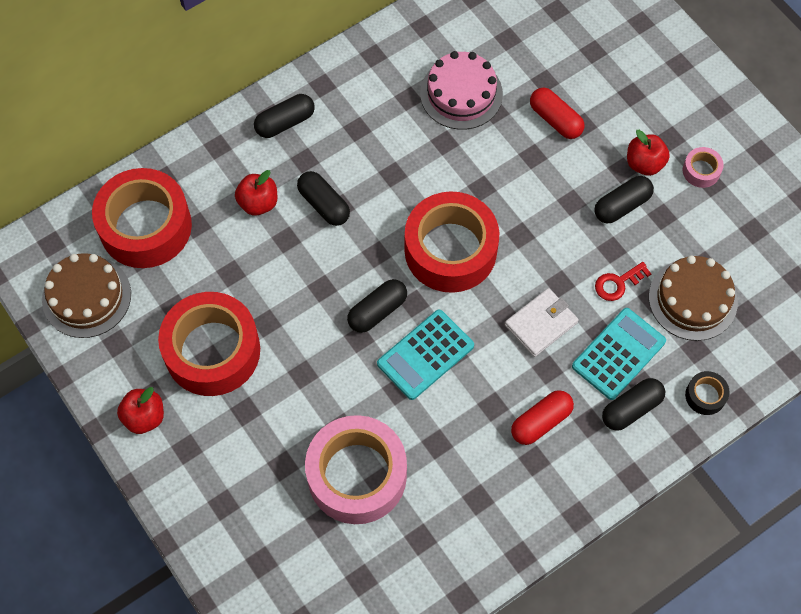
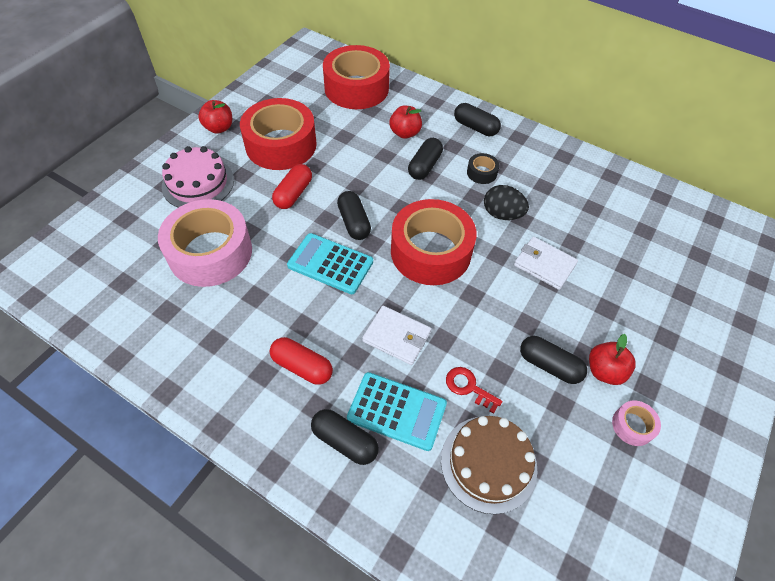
camera: 65 degrees right, 10 degrees down
brown cake [42,253,131,338] -> none
black capsule [347,279,407,333] -> black capsule turned 45 degrees clockwise [337,191,371,240]
pink cake [420,51,503,130] -> pink cake moved to [162,146,234,207]
red capsule [530,88,584,139] -> red capsule moved to [272,164,312,209]
black tape [685,371,730,415] -> black tape moved to [467,153,499,184]
none -> black egg [484,185,529,220]
none -> white wallet [514,237,578,290]

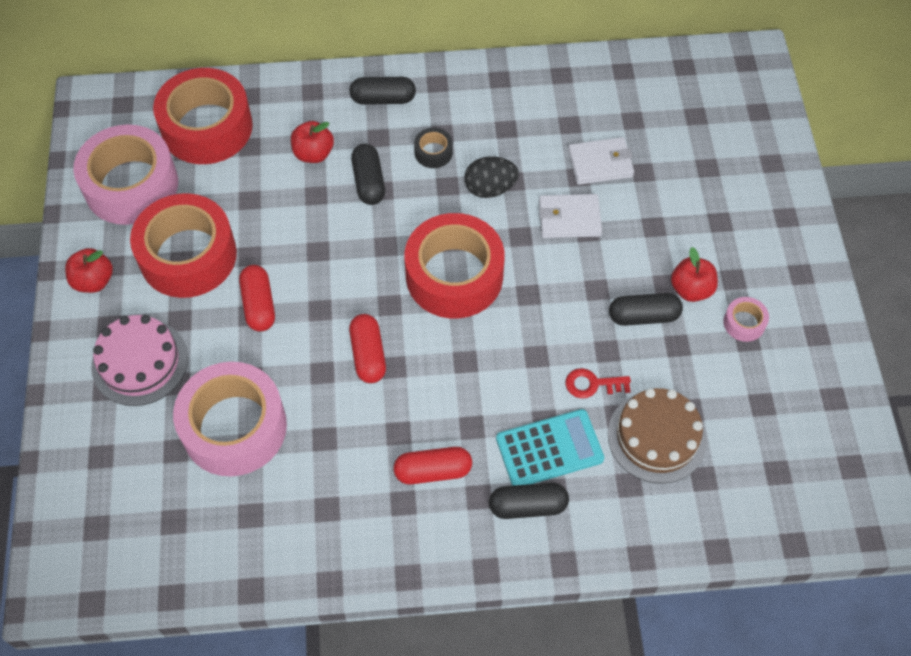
camera: 35 degrees left, 5 degrees up
turquoise calculator [287,233,373,294] -> red capsule [349,314,386,383]
black capsule [337,191,371,240] -> none
white wallet [362,306,431,365] -> white wallet moved to [568,137,634,185]
none -> pink tape [73,124,178,225]

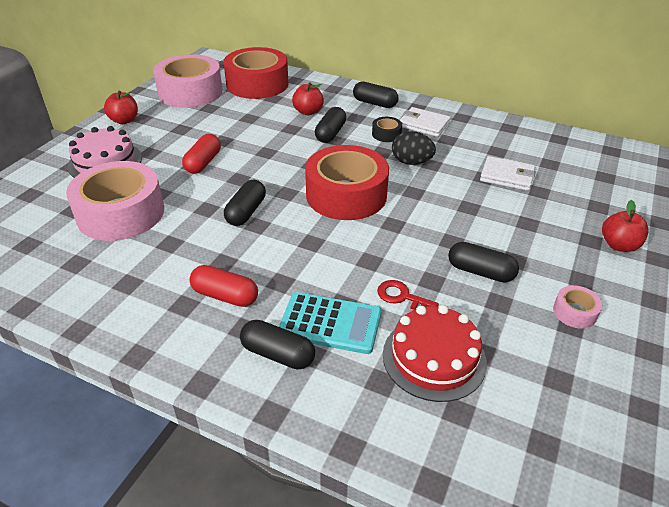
camera: 30 degrees right, 20 degrees down
red tape [130,193,237,298] -> none
red capsule [349,314,386,383] -> black capsule [224,180,266,226]
white wallet [539,194,602,238] -> white wallet moved to [400,107,451,137]
brown cake [608,388,707,484] -> red cake [383,305,487,402]
red apple [671,247,718,302] -> red apple moved to [602,200,649,252]

